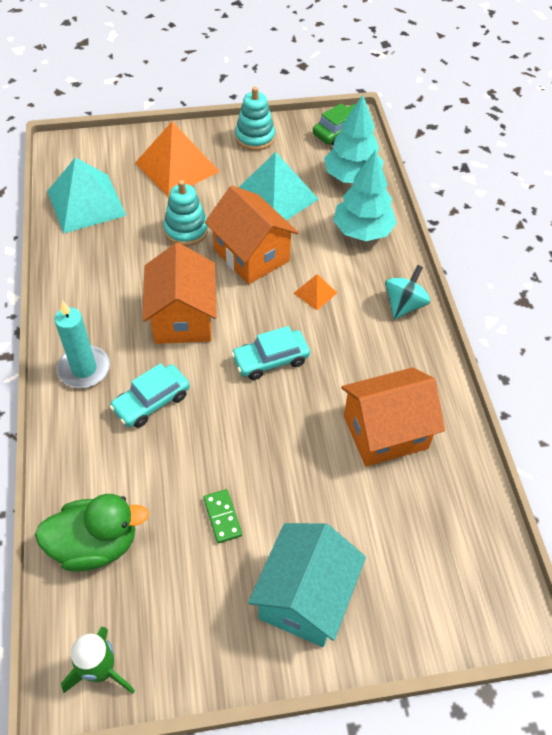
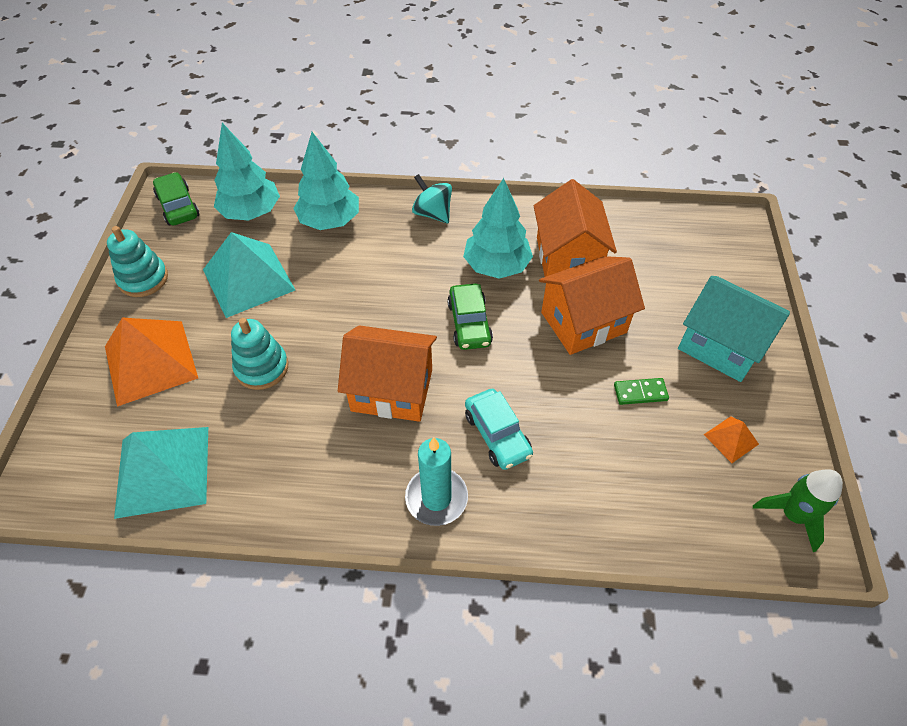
camera: 75 degrees left, 0 degrees up
green duck [35,494,149,572] -> none
orange house [205,186,299,284] -> orange house moved to [539,256,645,355]
turquoise car [231,326,310,380] -> green car [447,284,493,350]
orange pyramid [293,274,337,310] -> orange pyramid moved to [703,416,759,463]
none -> turquoise tree [463,178,533,279]

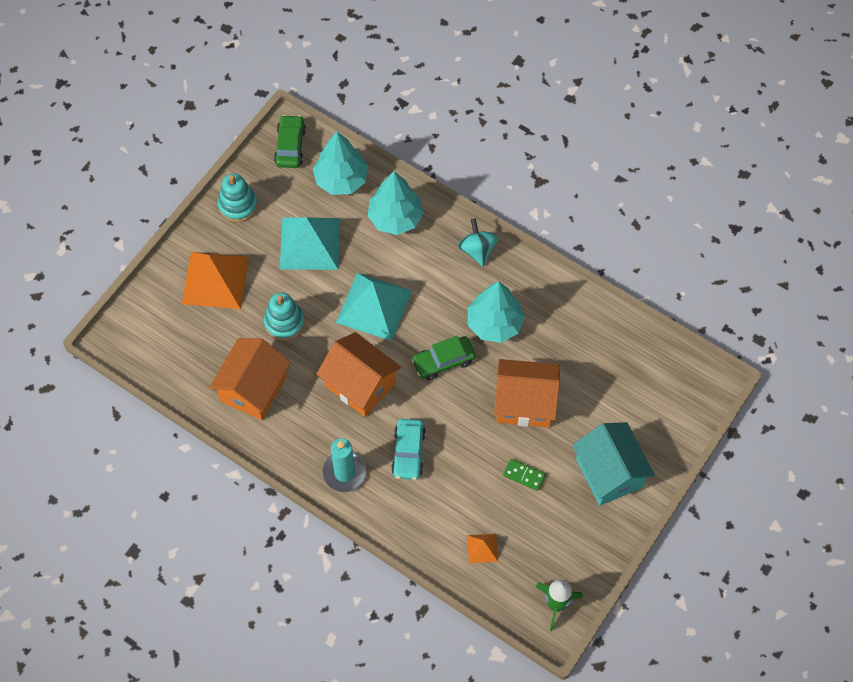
camera: 30 degrees right, 10 degrees up
turquoise pyramid [114,427,208,519] -> turquoise pyramid moved to [336,273,412,341]
green car [447,284,493,350] -> green car turned 45 degrees clockwise [411,336,476,380]
orange house [534,179,617,277] -> orange house moved to [209,338,291,420]
orange pyramid [703,416,759,463] -> orange pyramid moved to [467,534,498,563]

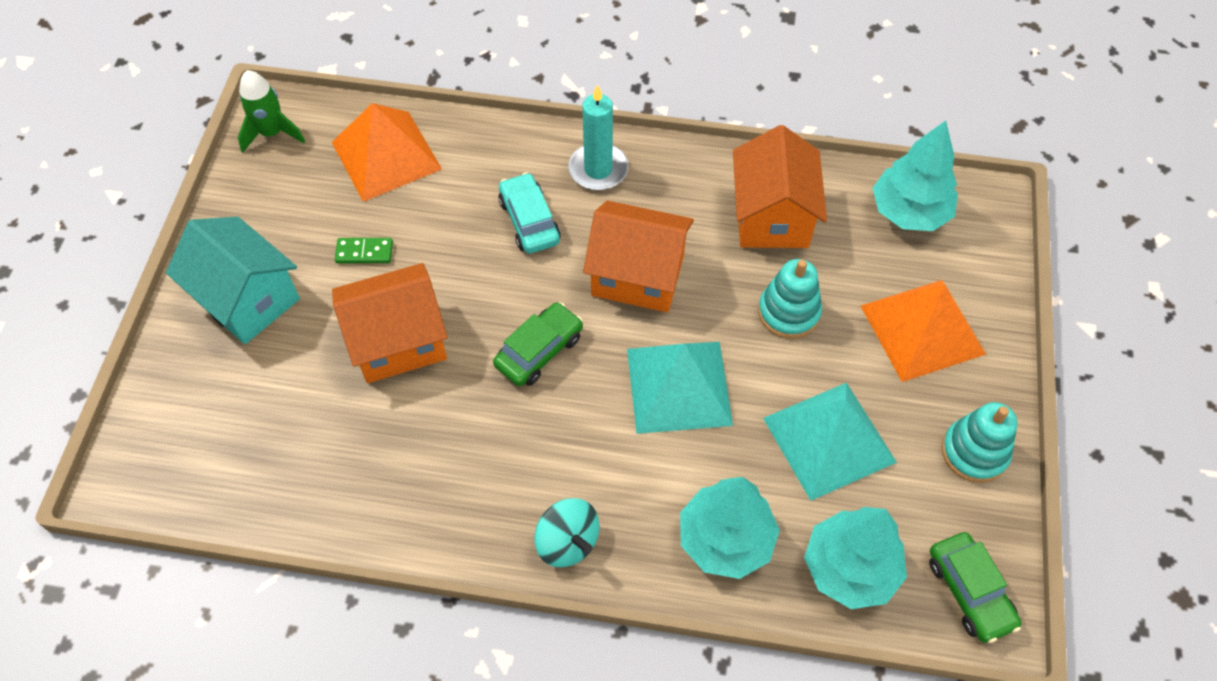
camera: 155 degrees right, 5 degrees down
orange pyramid [467,534,498,563] -> orange pyramid [332,103,442,202], size x2.19
turquoise tree [468,281,525,343] -> turquoise tree moved to [872,121,958,231]

